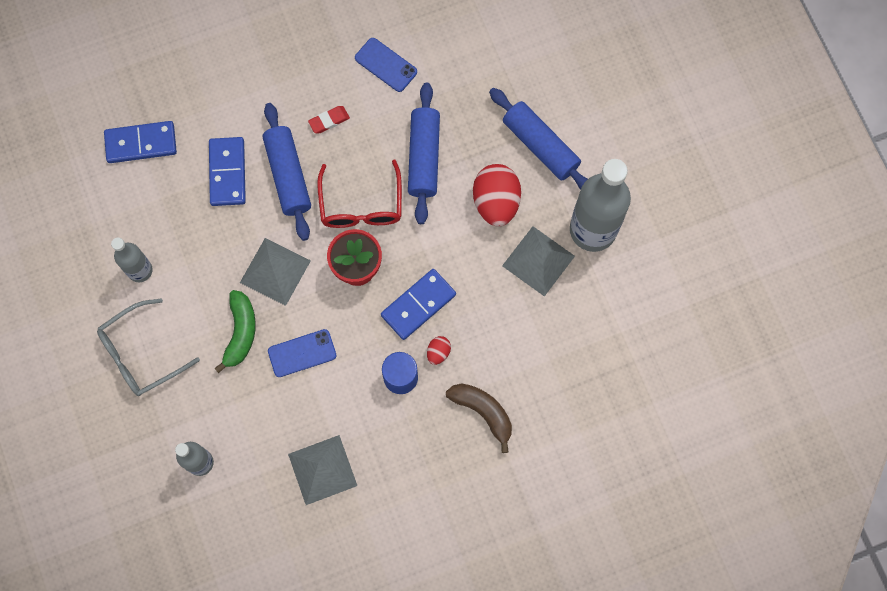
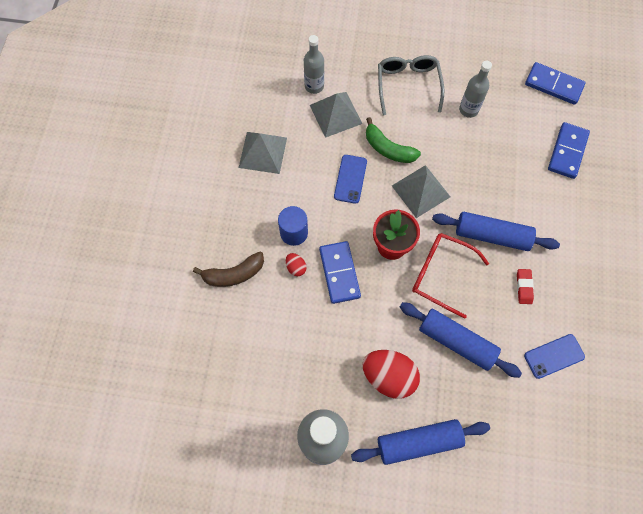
camera: 120 degrees right, 5 degrees down
blue domino [209,137,246,206] -> blue domino moved to [525,62,586,105]
grey pyramid [502,226,575,297] -> grey pyramid moved to [310,92,363,138]

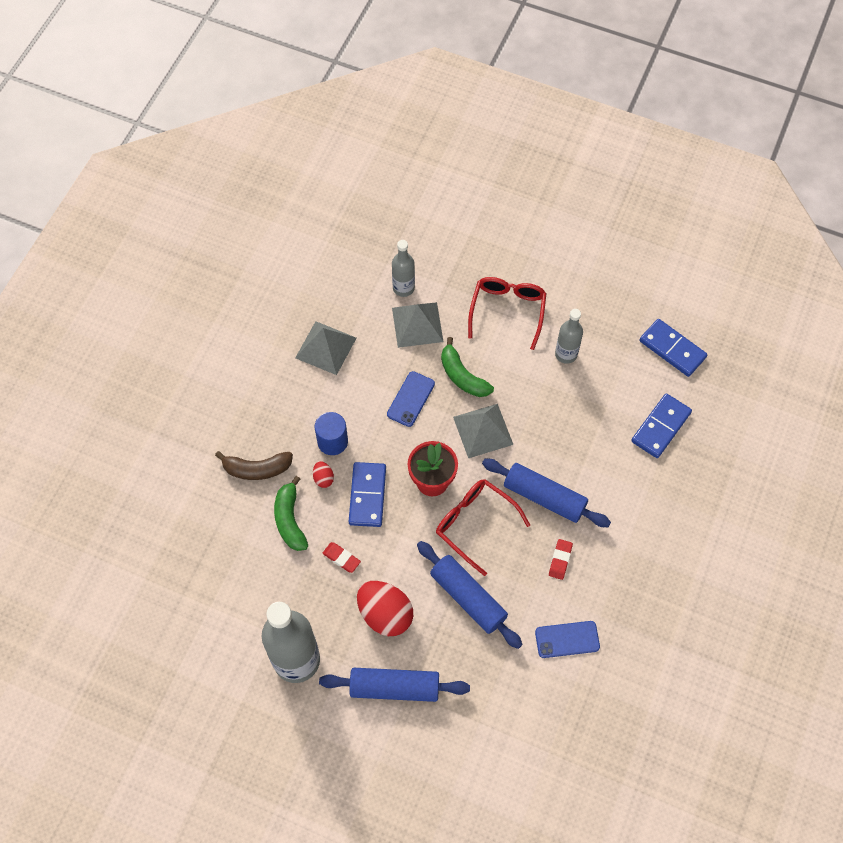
camera: 15 degrees right, 5 degrees down
grey glasses [378,55,444,115] -> red glasses [468,277,547,350]
none -> green banana [274,476,308,551]
none -> red eraser [322,542,361,573]

